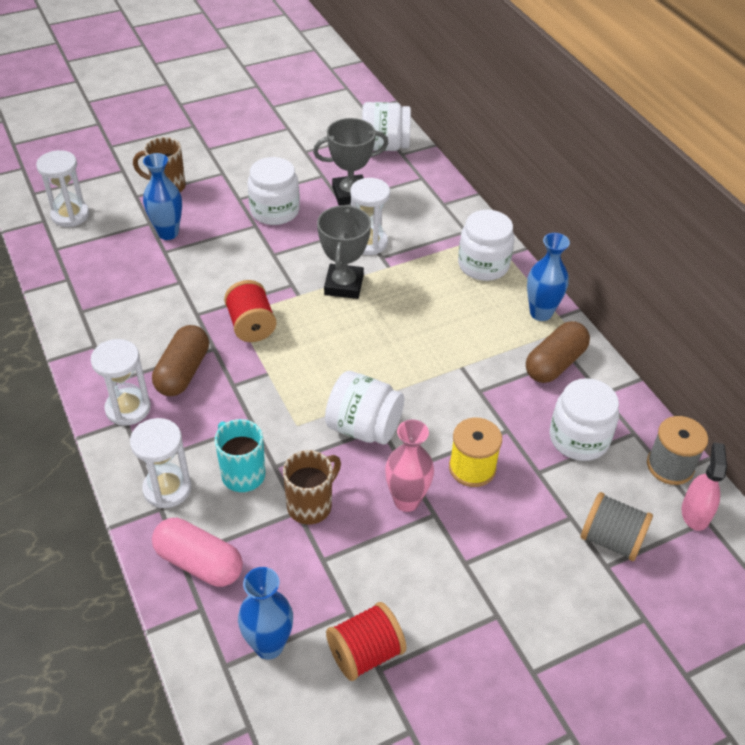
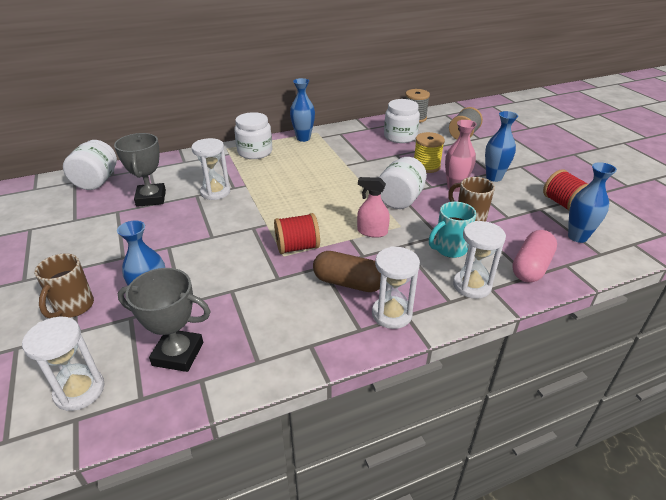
camera: 85 degrees left, 10 degrees down
white jar [248,157,300,225] -> none
grey trophy [317,205,371,299] -> grey trophy moved to [117,268,211,372]
brown capsule [526,321,590,383] -> none
pink spray bottle [681,442,727,531] -> pink spray bottle moved to [357,177,390,238]
none -> blue vase [485,111,518,182]

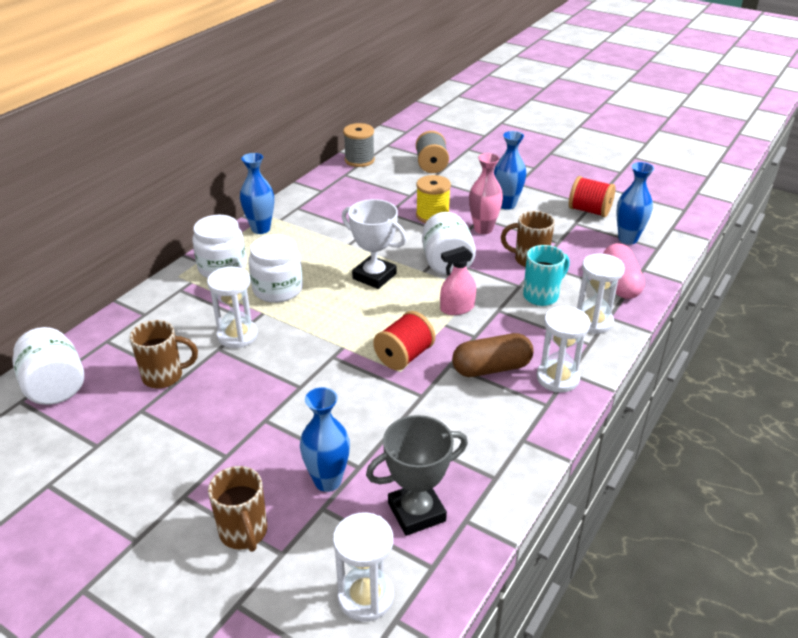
camera: 35 degrees left, 0 degrees up
grey trophy [114,133,166,207] -> brown mug [130,320,198,388]
white jar [384,99,420,143] -> white jar moved to [248,235,303,303]
turquoise mug [429,202,476,258] -> turquoise mug turned 150 degrees counterclockwise [523,245,570,306]
none -> white trophy [342,199,407,289]

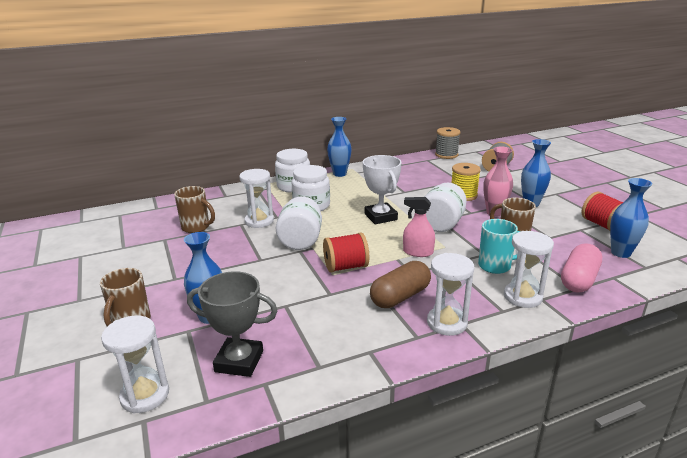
camera: 35 degrees right, 10 degrees down
white jar [13,327,84,405] -> white jar moved to [276,197,322,250]
brown capsule [452,333,534,377] -> brown capsule turned 60 degrees counterclockwise [370,261,431,308]

